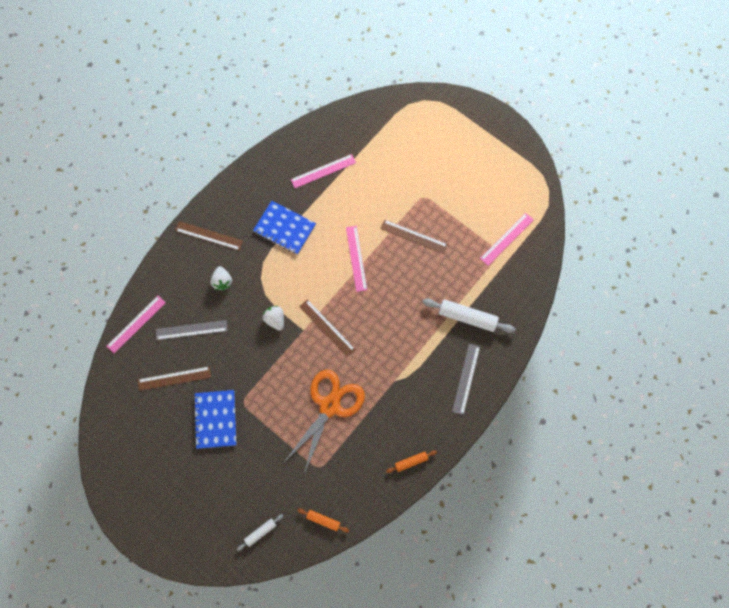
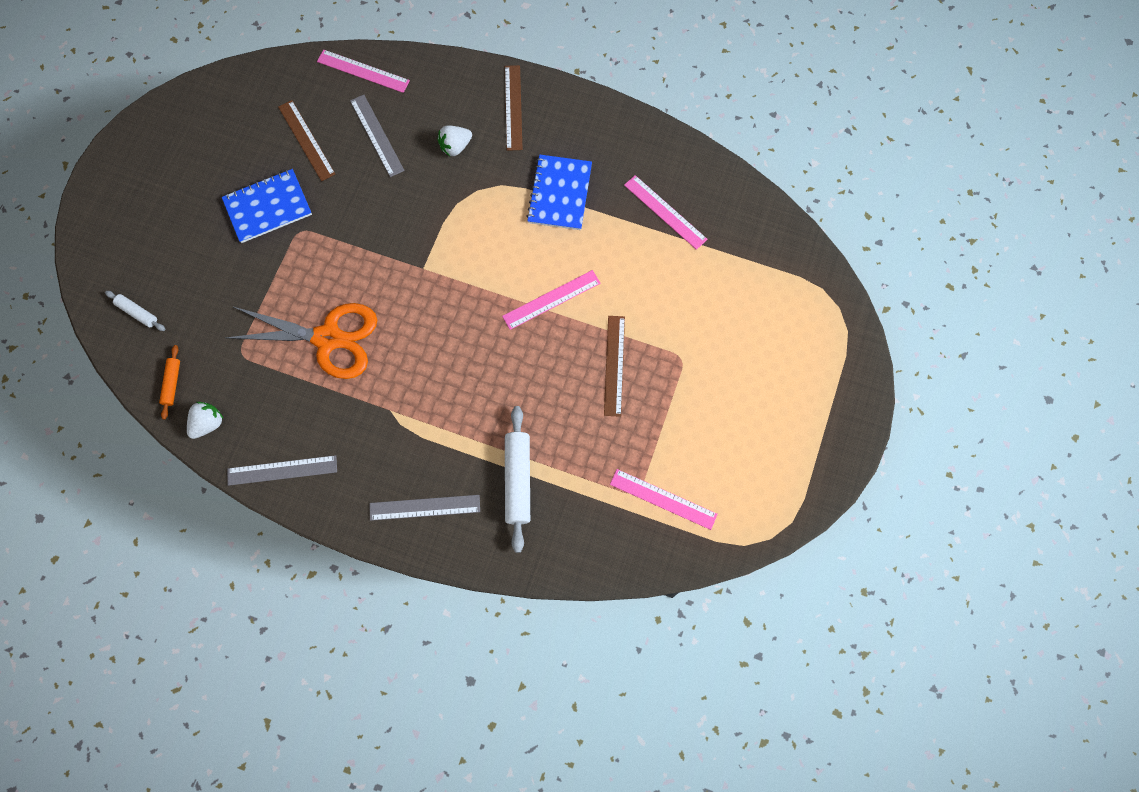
camera: 70 degrees right, 0 degrees up
white strawberry [262,306,284,331] -> white strawberry moved to [187,402,223,439]
brown ruler [299,299,355,357] -> none
orange rolling pin [386,450,437,473] -> grey ruler [227,455,337,486]

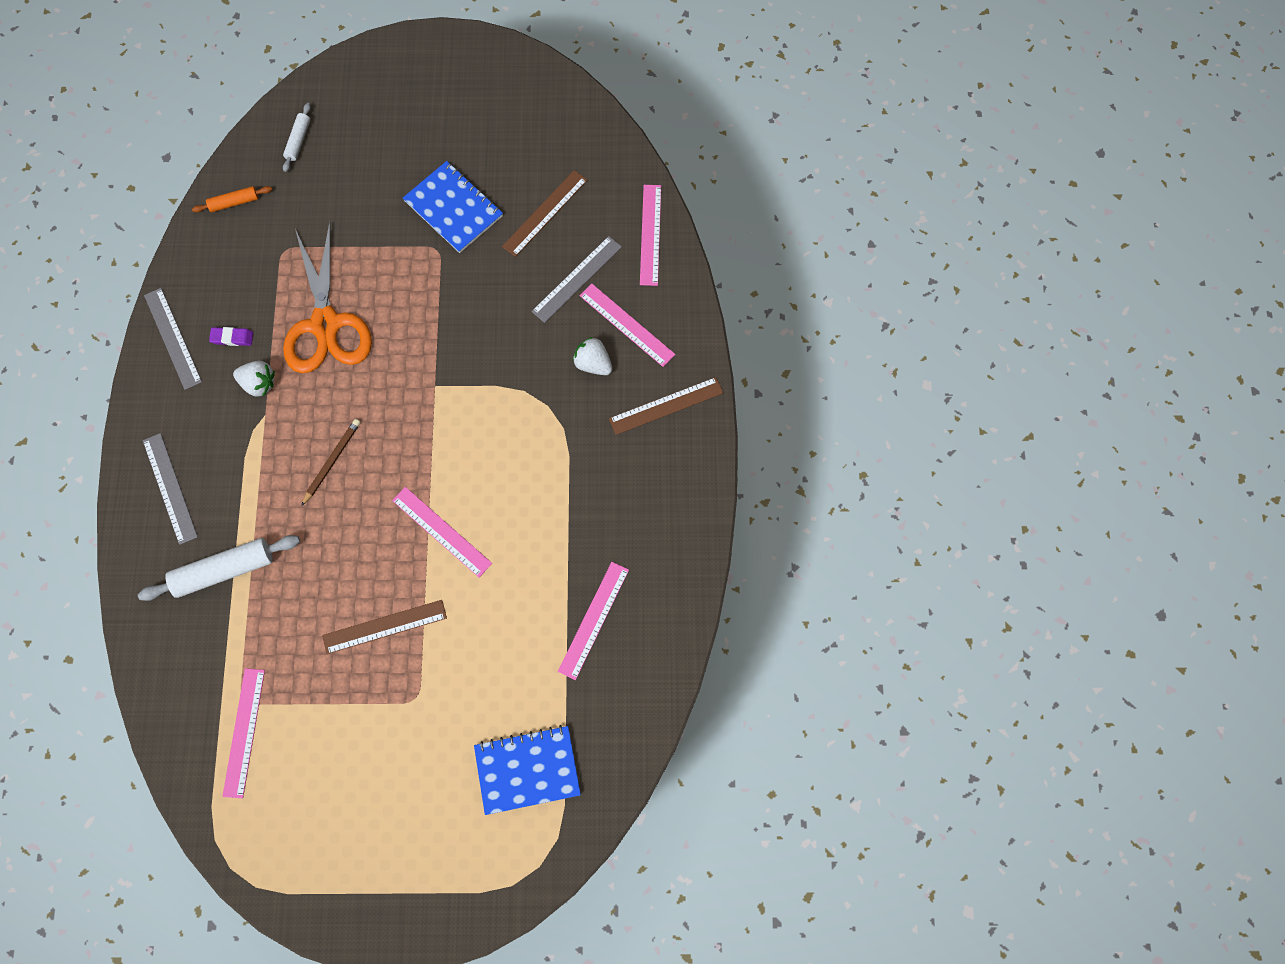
camera: 70 degrees right, 0 degrees up
white strawberry [187,402,223,439] -> white strawberry moved to [233,361,275,397]
blue notebook [526,155,592,230] -> blue notebook moved to [474,725,581,815]
none -> purple eraser [209,327,253,346]
none -> brown pencil [301,419,360,506]
none -> pink ruler [579,284,676,367]

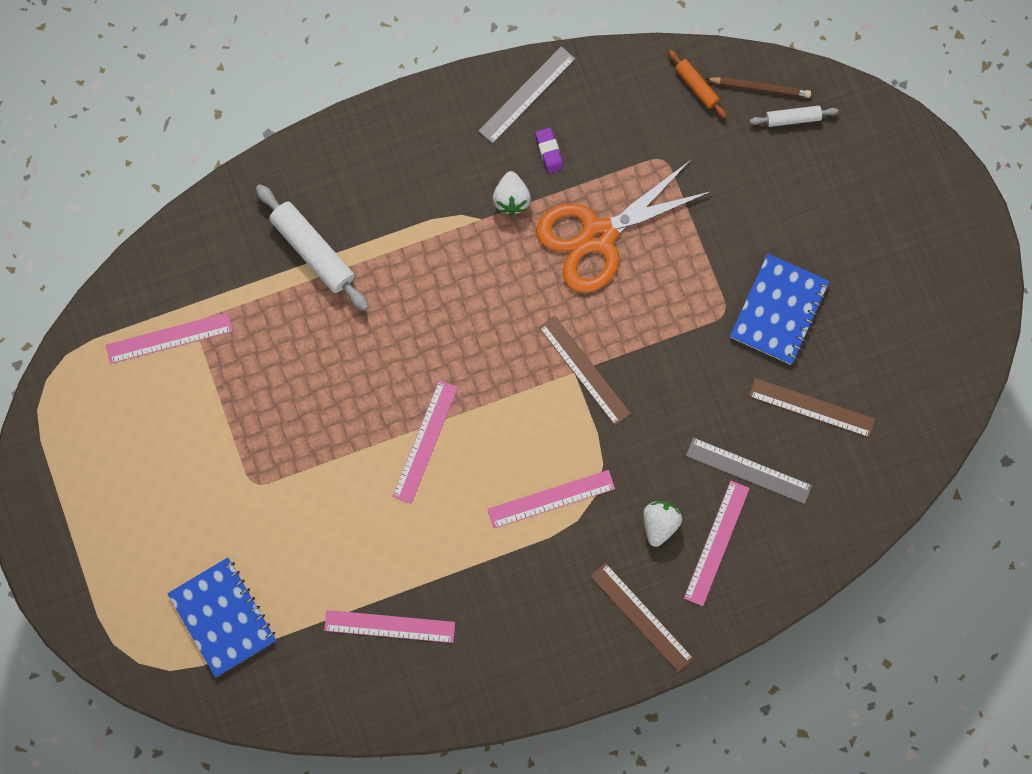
camera: 70 degrees right, 5 degrees up
grey ruler [143,433,198,545] -> none
brown pencil [301,419,360,506] -> brown pencil moved to [706,77,811,98]
brown ruler [322,600,447,654] -> brown ruler moved to [539,316,631,426]
pink ruler [640,185,661,286] -> pink ruler moved to [488,470,615,528]

